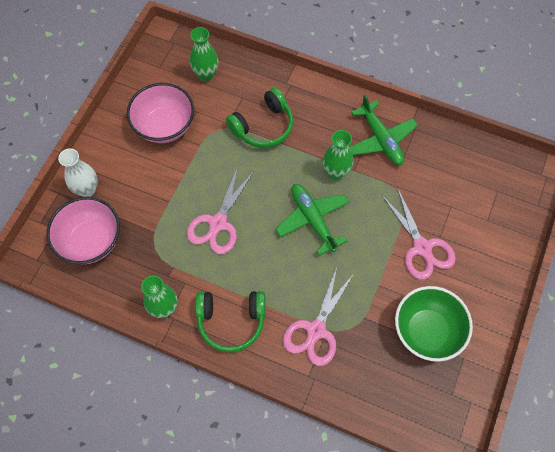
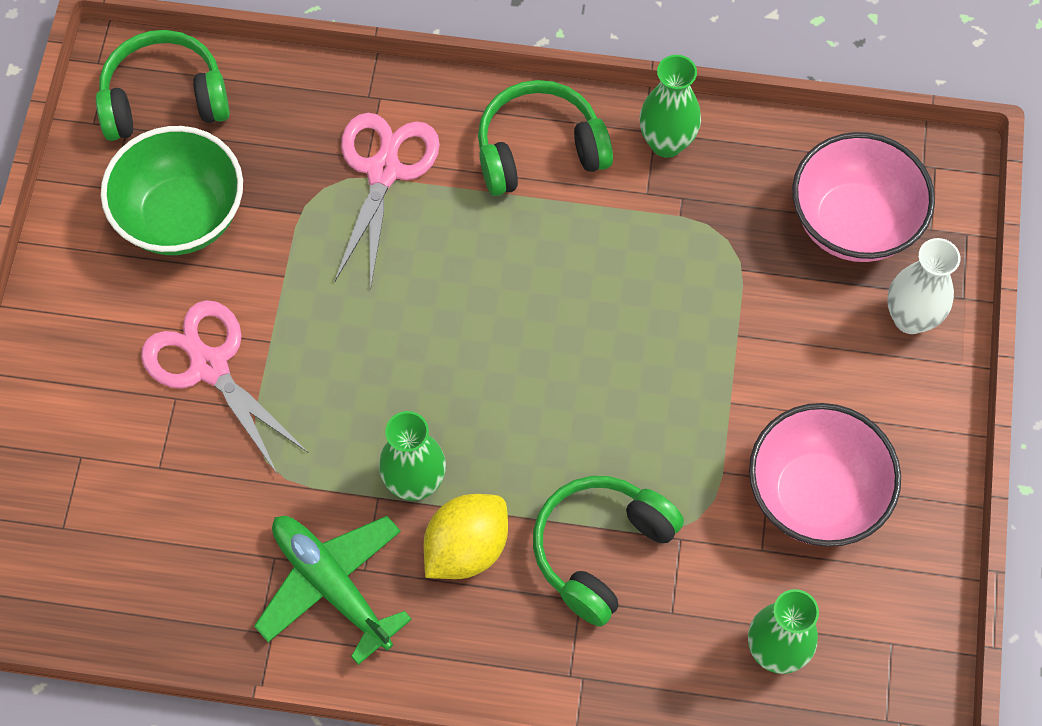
camera: 165 degrees right, 0 degrees up
pink scissors [187,167,254,254] -> none
green plane [276,184,349,256] -> none
none -> green headphones [96,30,230,141]
none -> yellow lemon [424,494,508,579]

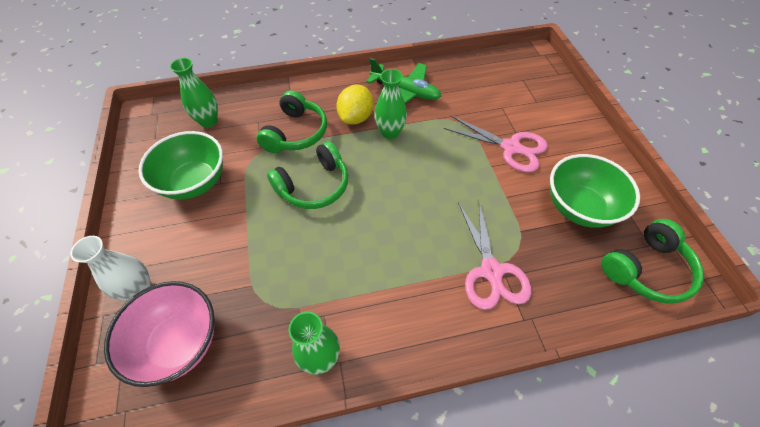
camera: 160 degrees right, 10 degrees down
green headphones [478,80,613,196] -> green headphones moved to [267,141,348,209]
pink bowl [749,403,901,547] -> green bowl [138,131,223,200]

